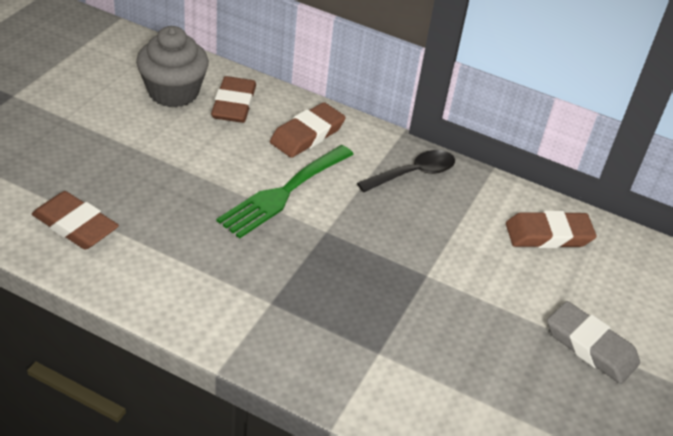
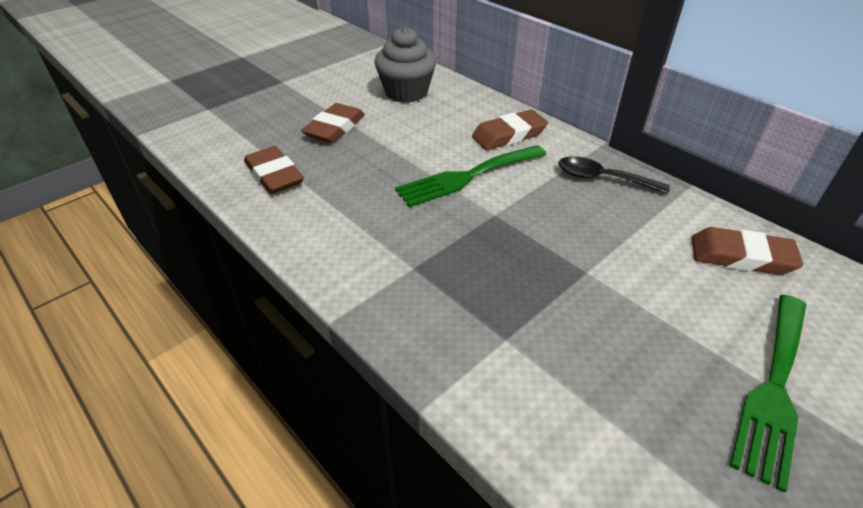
camera: 25 degrees right, 0 degrees up
brown eraser [211,76,256,123] -> brown eraser moved to [301,103,365,143]
black spoon [357,150,455,192] -> black spoon turned 150 degrees counterclockwise [559,156,670,195]
grey eraser [547,301,640,384] -> green fork [730,295,806,493]

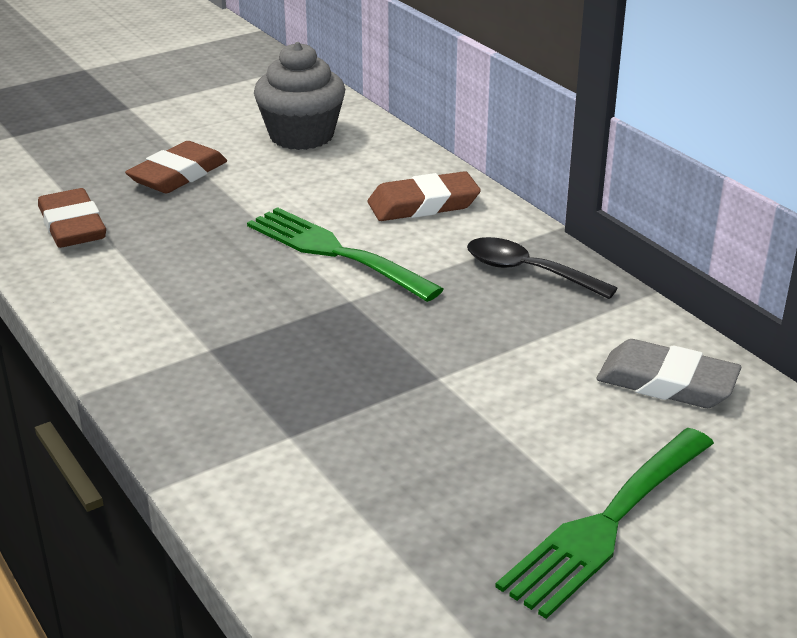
camera: 10 degrees right, 10 degrees down
green fork [395,145,547,207] -> green fork turned 60 degrees clockwise [247,207,444,302]
brown eraser [692,227,803,275] -> grey eraser [597,339,742,408]

